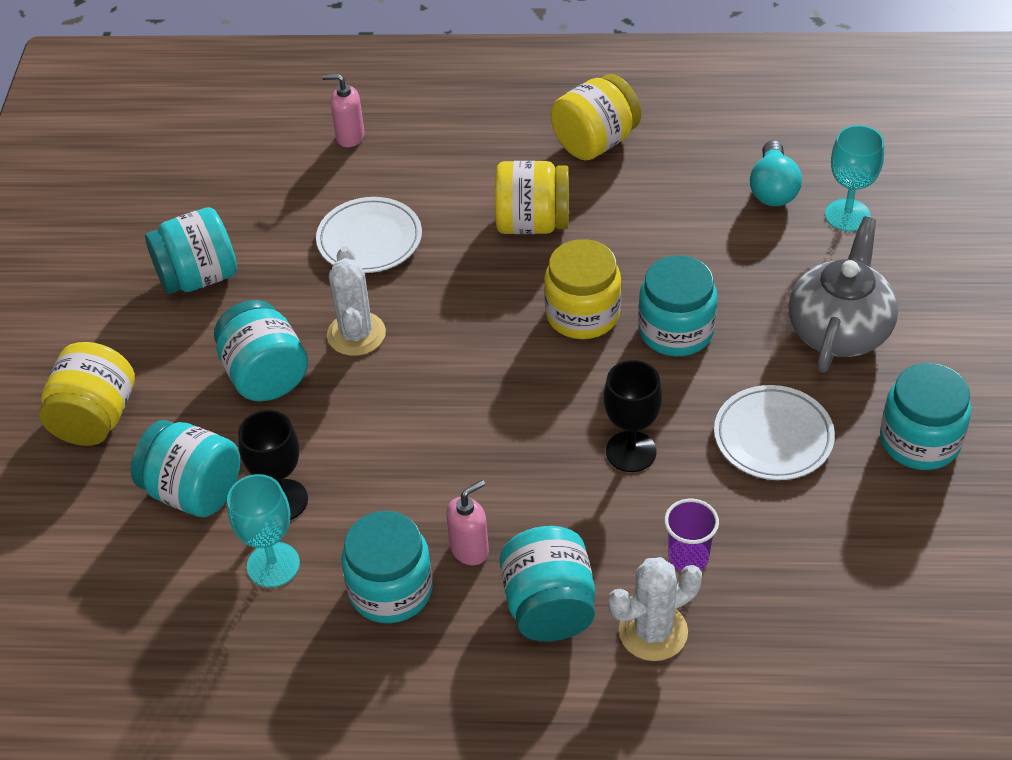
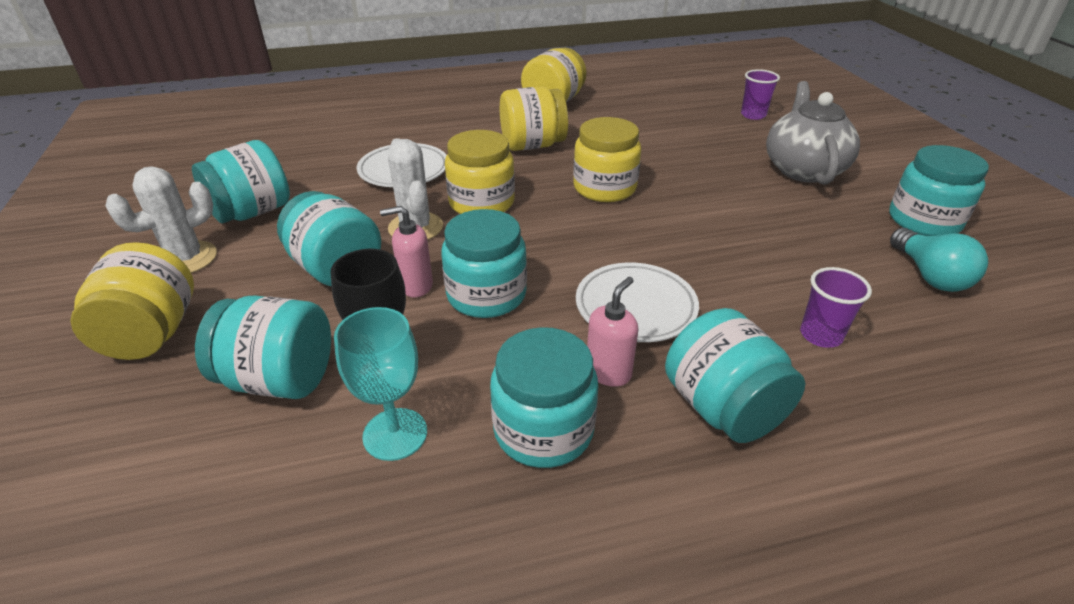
camera: 20 degrees left, 10 degrees down
pink soap dispenser [322,74,364,147] -> pink soap dispenser moved to [380,206,433,297]
black goblet [604,360,662,472] -> none
white cactus [608,557,702,661] -> white cactus moved to [105,166,217,273]
turquoise jar [638,255,717,356] -> turquoise jar moved to [441,209,527,318]
white plate [714,385,835,480] -> white plate moved to [576,262,699,342]
turquoise light bulb [750,140,802,206] -> turquoise light bulb moved to [890,228,988,292]
turquoise goblet [825,125,884,231] -> purple cup [741,69,780,120]
none -> yellow jar [445,130,515,214]

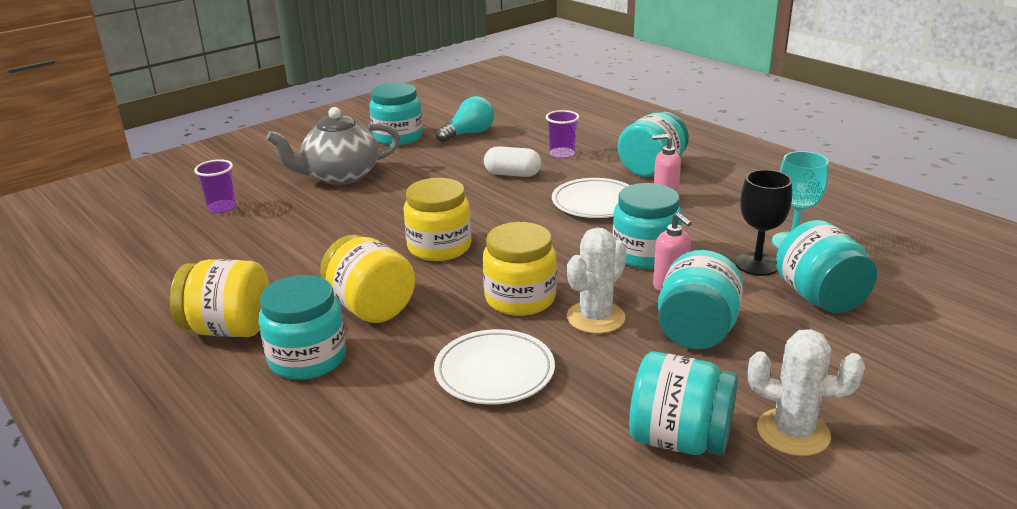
camera: 115 degrees left, 10 degrees down
yellow jar [70,242,194,360] -> none
turquoise jar [490,327,598,468] -> turquoise jar moved to [259,275,347,380]
none -> white capsule [484,146,541,177]

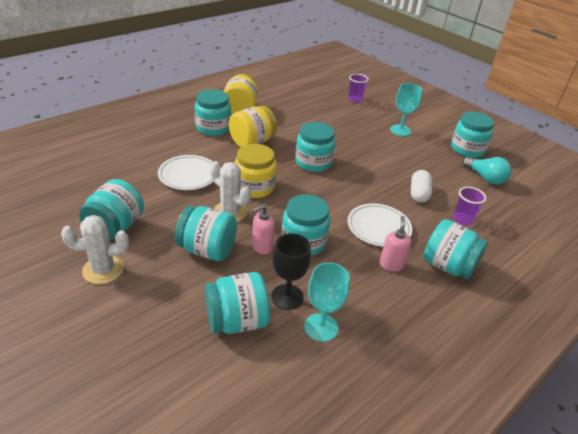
camera: 85 degrees right, 10 degrees up
grey teapot [266,107,400,185] -> turquoise goblet [390,83,422,136]
yellow jar [404,178,472,261] -> turquoise jar [295,122,336,172]
white cactus [748,329,865,456] -> white cactus turned 60 degrees clockwise [61,215,129,284]

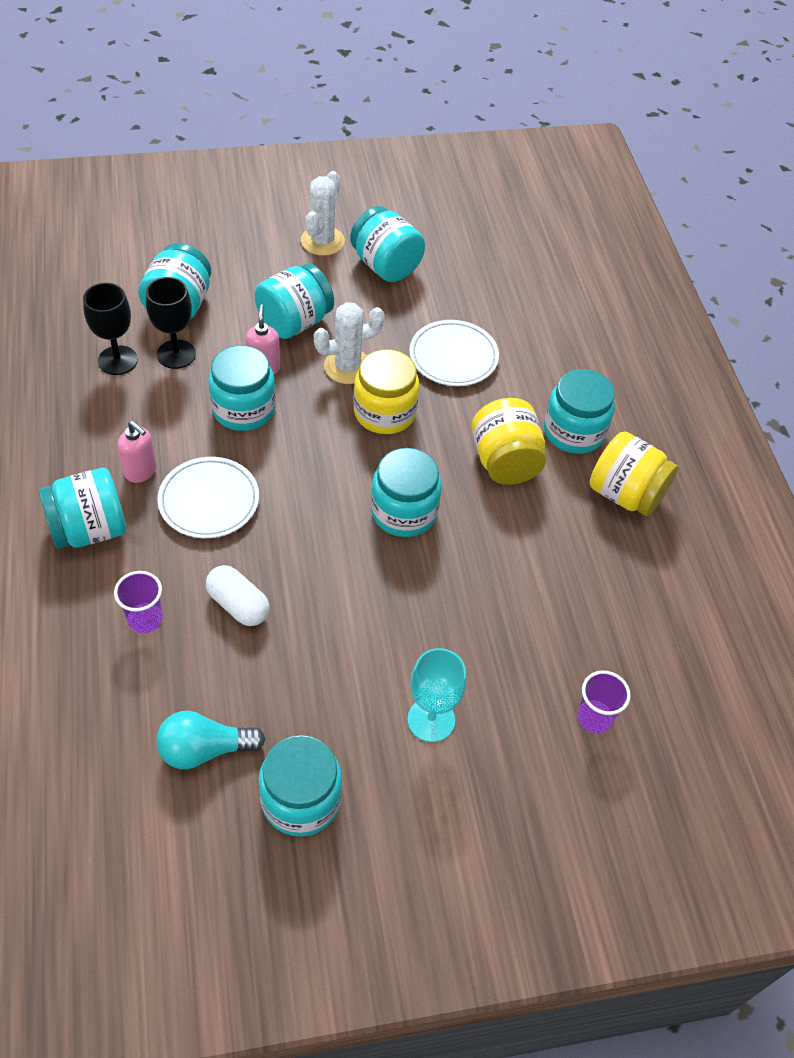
camera: 120 degrees right, 15 degrees up
turquoise goblet [304,262,350,342] -> black goblet [83,283,138,375]

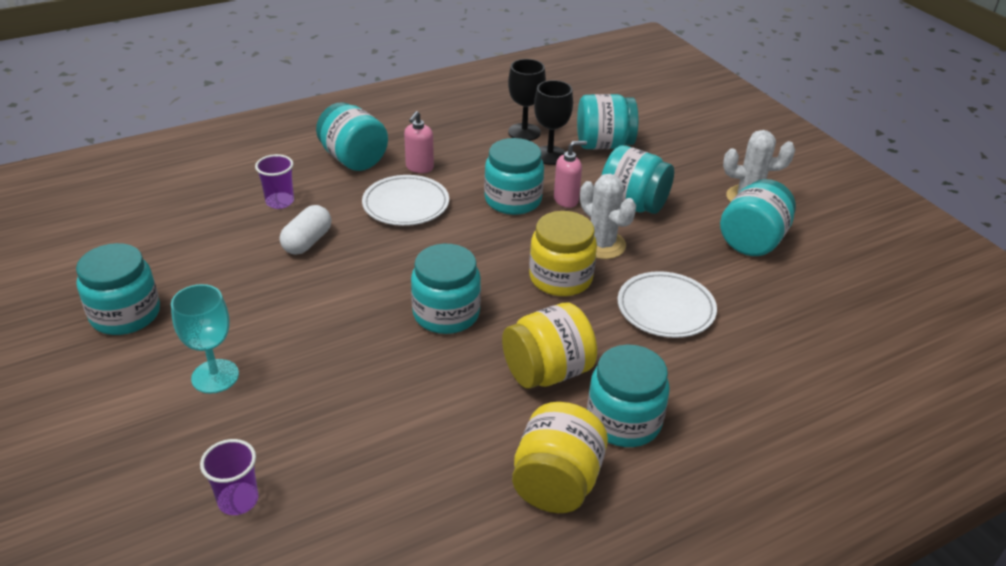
camera: 75 degrees right, 15 degrees down
turquoise light bulb [156,711,265,769] -> none

